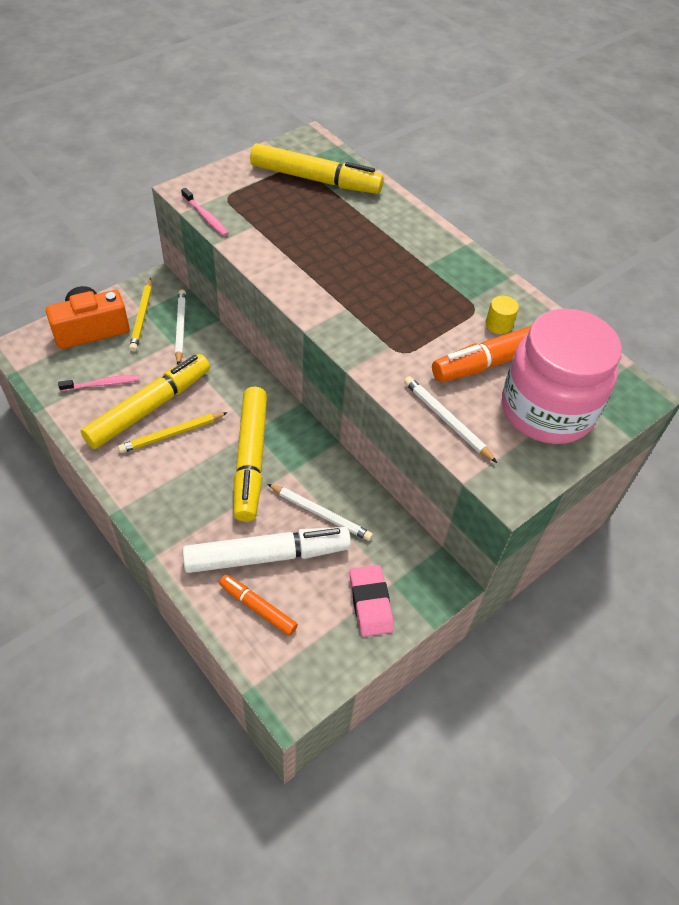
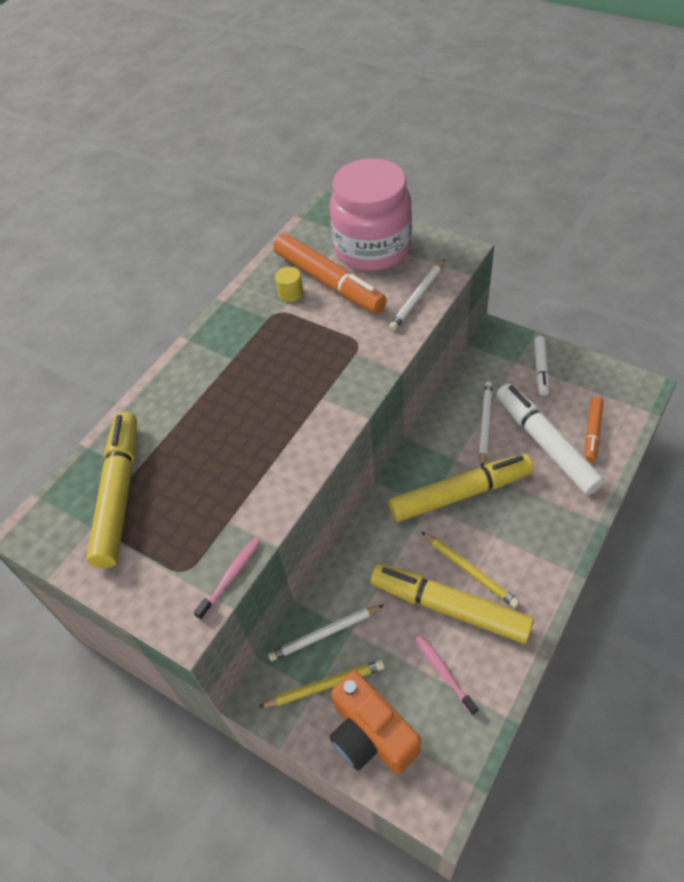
camera: 100 degrees left, 0 degrees up
pink eraser [350,565,394,637] -> white marker [534,336,549,396]

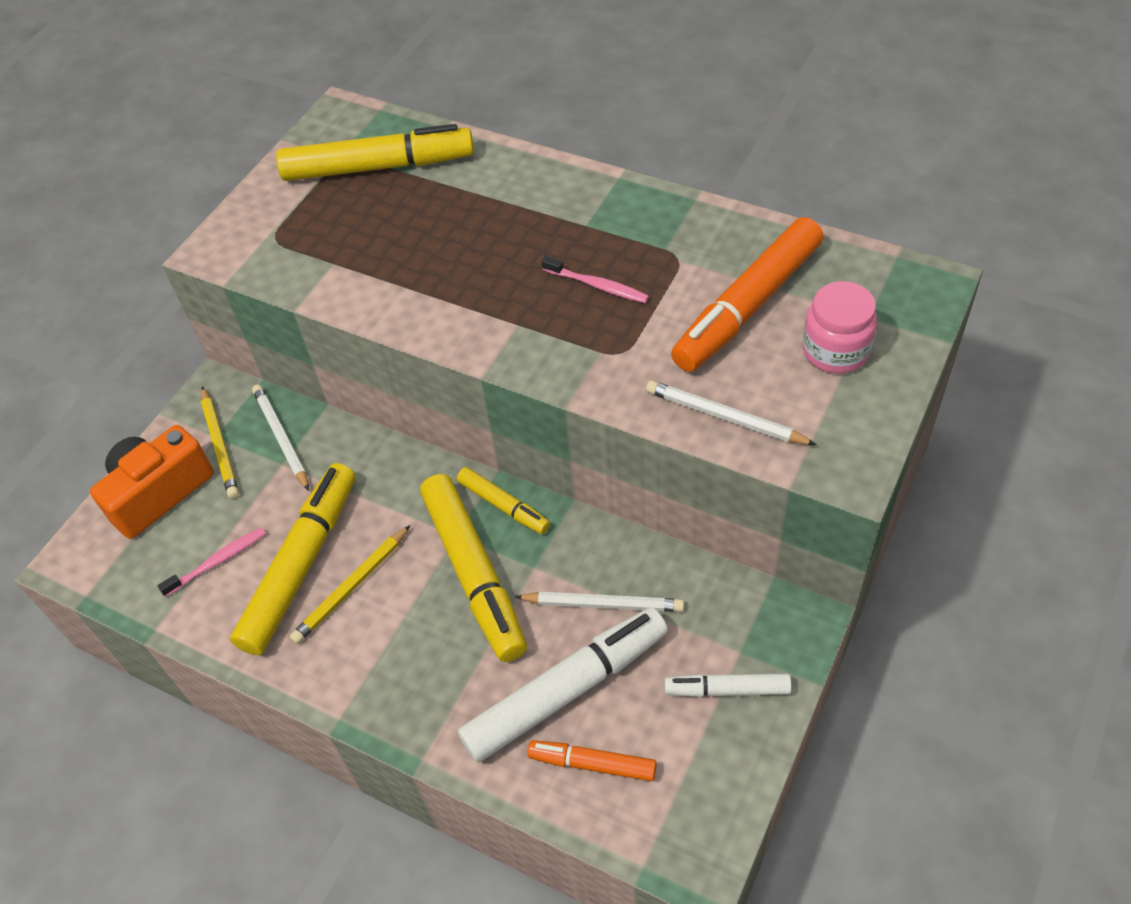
camera: 85 degrees right, 0 degrees up
pink toothbrush [194,537,261,620] -> pink toothbrush moved to [541,256,649,303]
yellow cylinder [275,267,303,302] -> none
pink jar [330,158,412,271] -> pink jar [802,281,877,374], size x0.52
none -> yellow marker [457,467,550,534]

